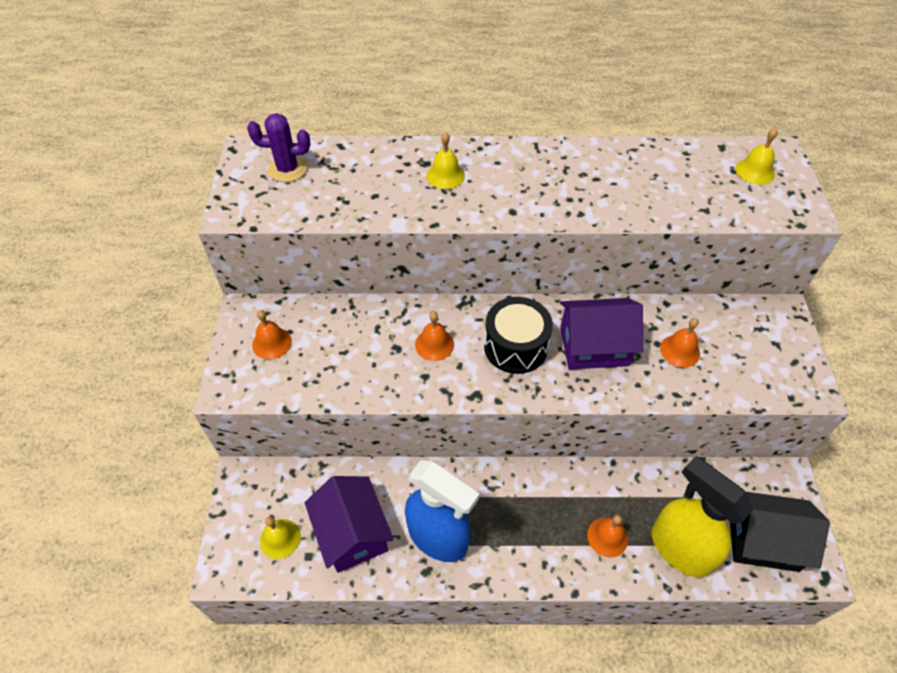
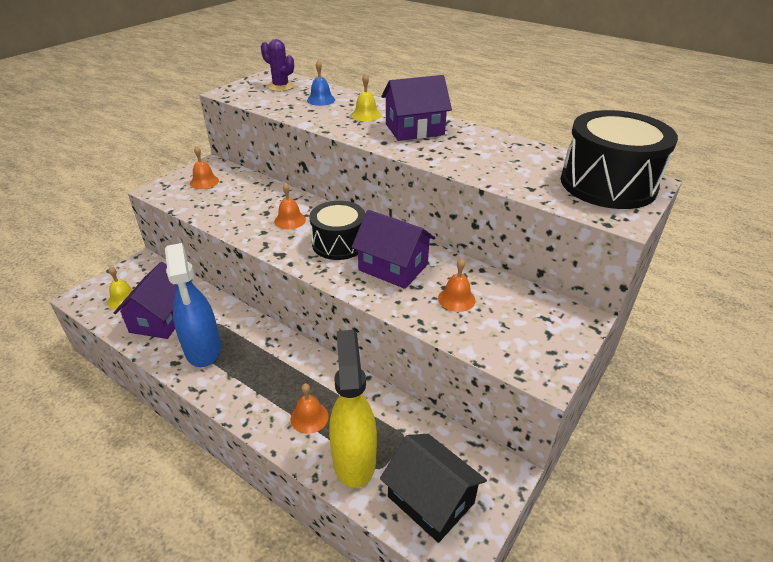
camera: 35 degrees right, 15 degrees down
yellow bell [735,128,778,185] -> black drum [561,110,678,209]
none -> blue bell [307,60,335,106]
none -> purple house [382,75,452,141]

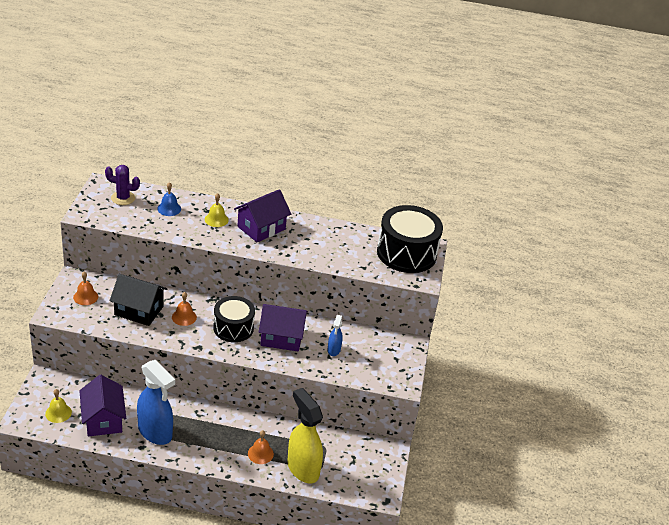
camera: 30 degrees left, 0 degrees up
black house [380,434,487,543] -> black house moved to [109,274,167,326]
orange bell [438,258,476,312] -> blue spray bottle [327,315,343,356]

